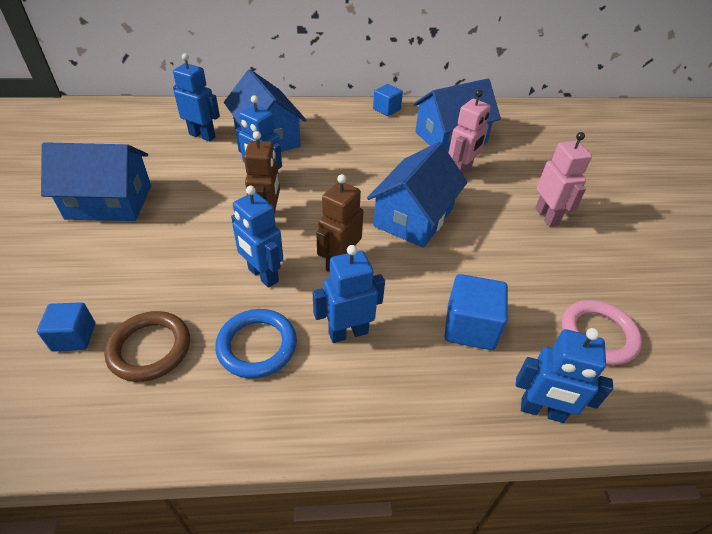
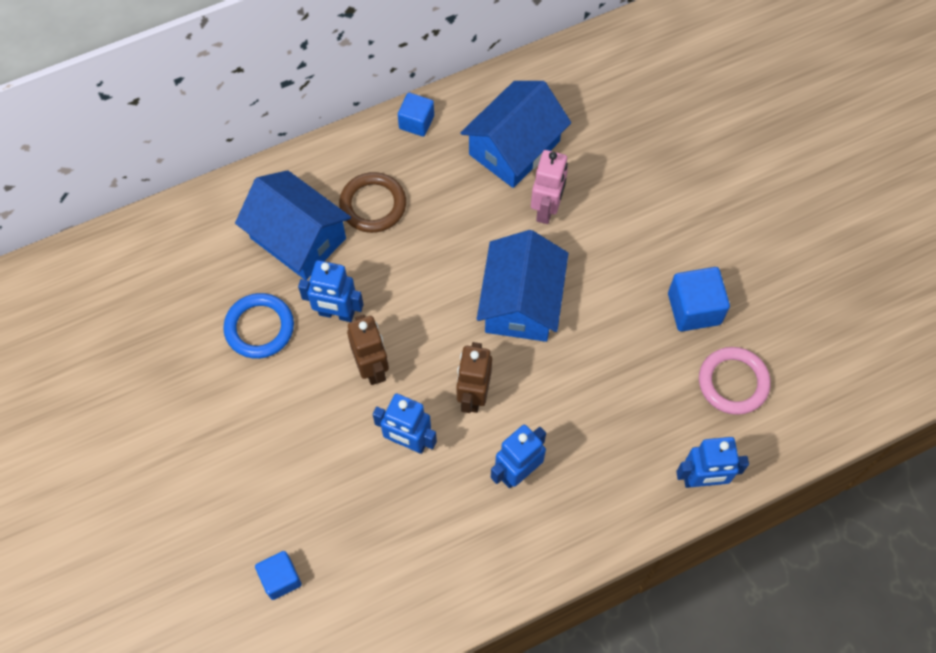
camera: 20 degrees left, 20 degrees up
blue house [41,142,151,221] -> none
brown ring [104,311,190,382] -> brown ring moved to [339,172,406,233]
blue robot [173,53,220,141] -> none
blue ring [215,309,297,378] -> blue ring moved to [223,293,294,359]
blue cube [445,274,508,350] -> blue cube moved to [668,267,730,331]
pink robot [535,132,592,227] -> none

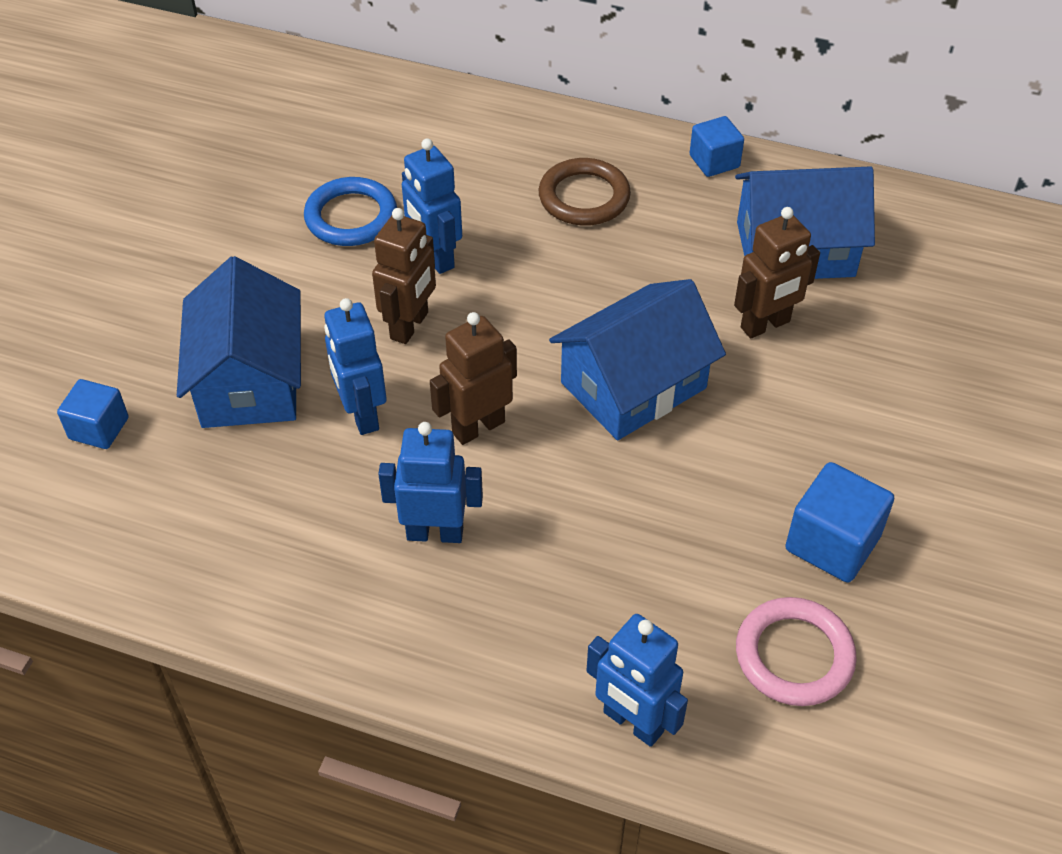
camera: 45 degrees right, 15 degrees down
blue house [235,170,351,280] -> blue house moved to [177,256,301,428]
pink robot [531,150,568,224] -> brown robot [734,207,820,338]

